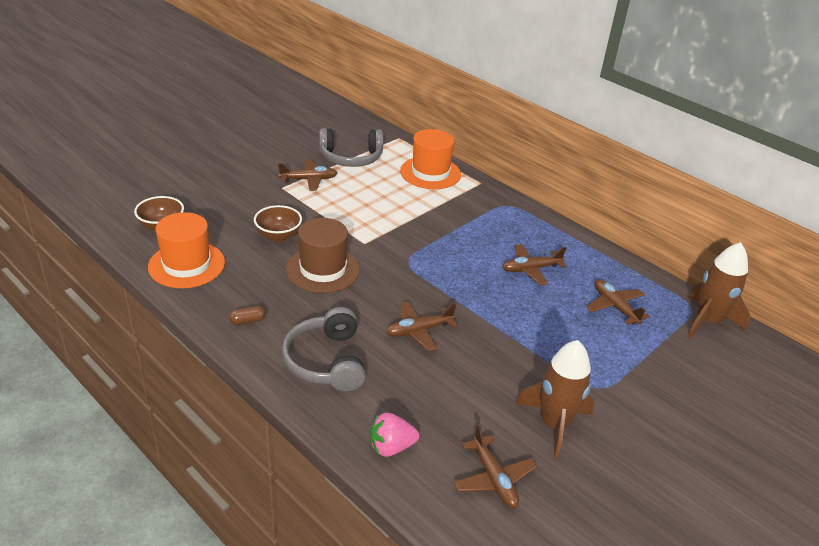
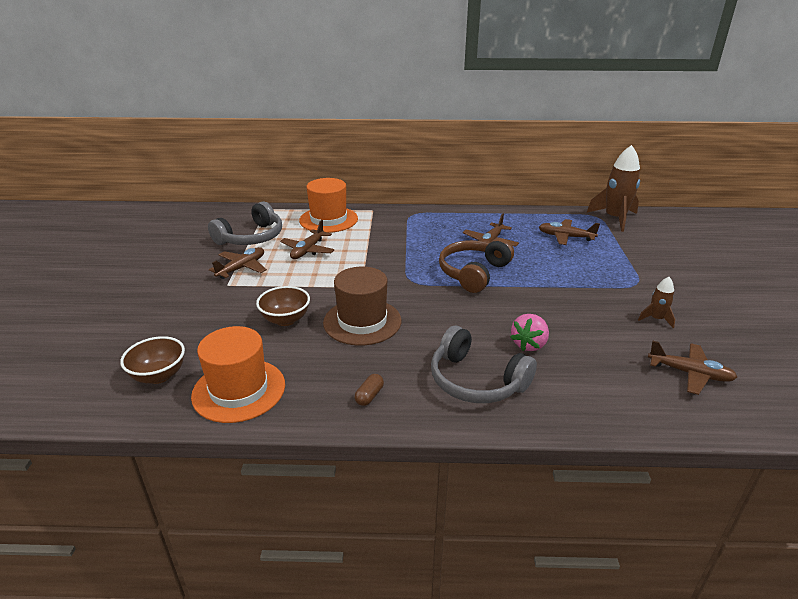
camera: 40 degrees left, 5 degrees down
pink strawberry [370,413,419,457] -> pink strawberry moved to [510,314,549,351]
brown plane [386,302,458,351] -> brown plane moved to [280,220,335,259]
brown rocket [516,340,594,460] -> brown rocket [638,277,675,328], size x0.50
none -> brown headphones [439,238,514,293]

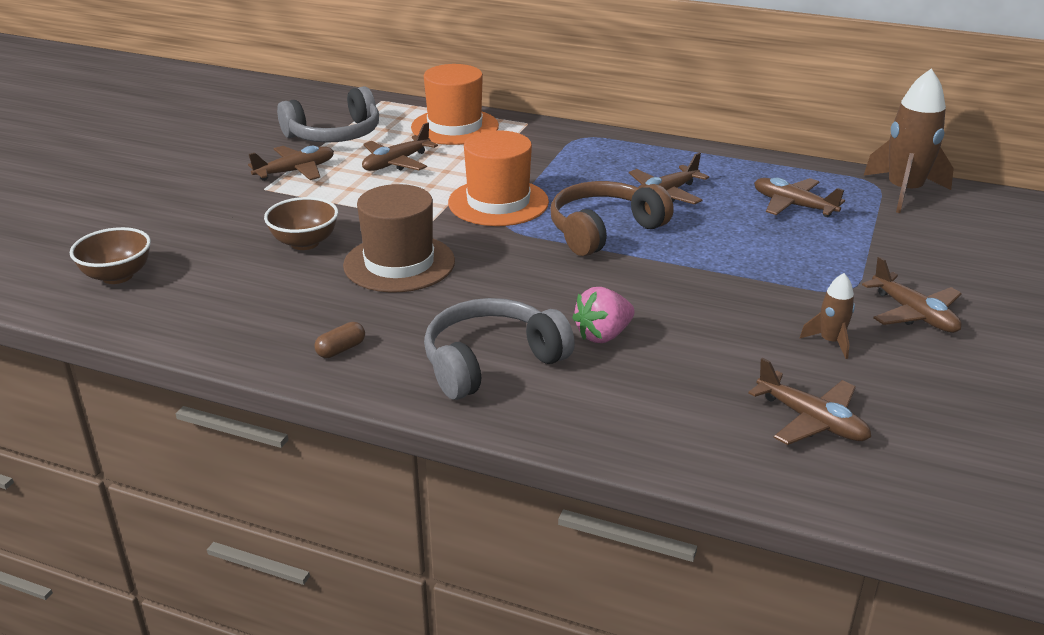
camera: 20 degrees right, 0 degrees up
orange hat [191,326,285,423] -> orange hat moved to [448,130,549,226]
grey headphones [431,326,537,403] -> grey headphones turned 90 degrees clockwise [424,298,575,400]
none -> brown plane [862,256,962,333]

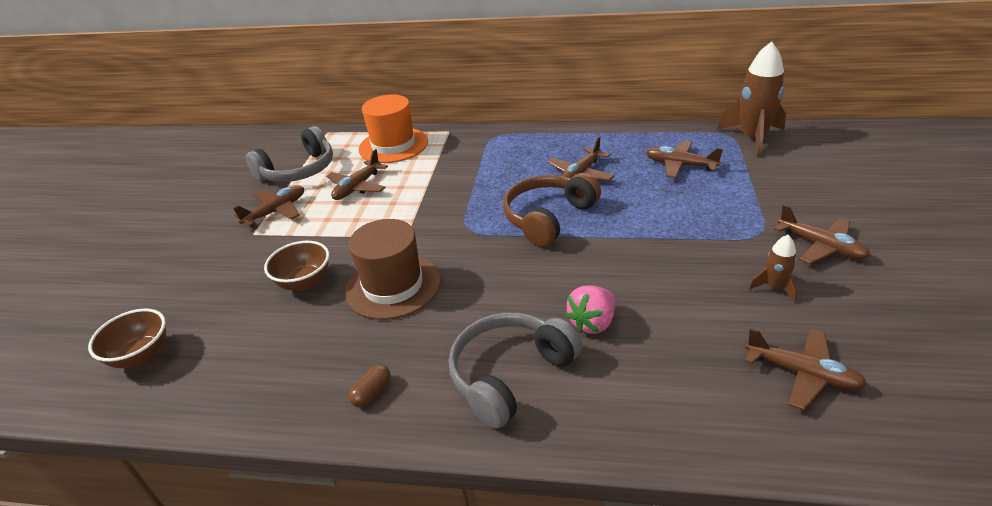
camera: 10 degrees left, 5 degrees up
orange hat [448,130,549,226] -> none

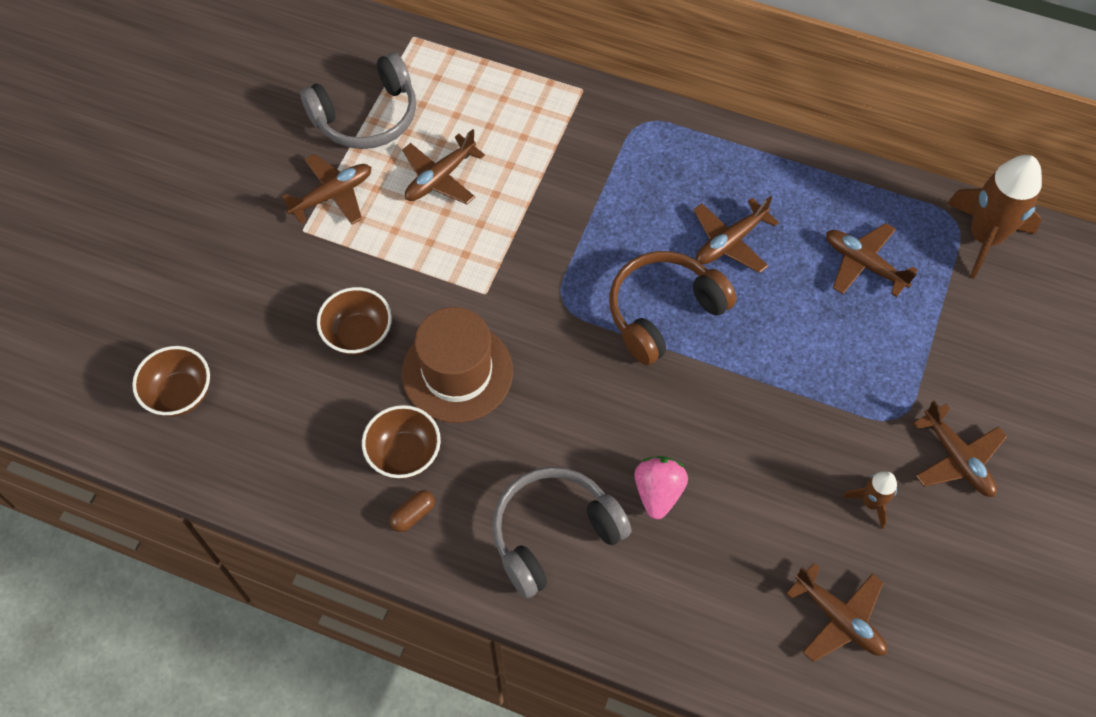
camera: 10 degrees right, 25 degrees up
orange hat [359,95,428,163] -> none
pink strawberry [565,285,615,334] -> pink strawberry turned 135 degrees clockwise [634,456,688,520]
none -> brown bowl [362,405,441,479]

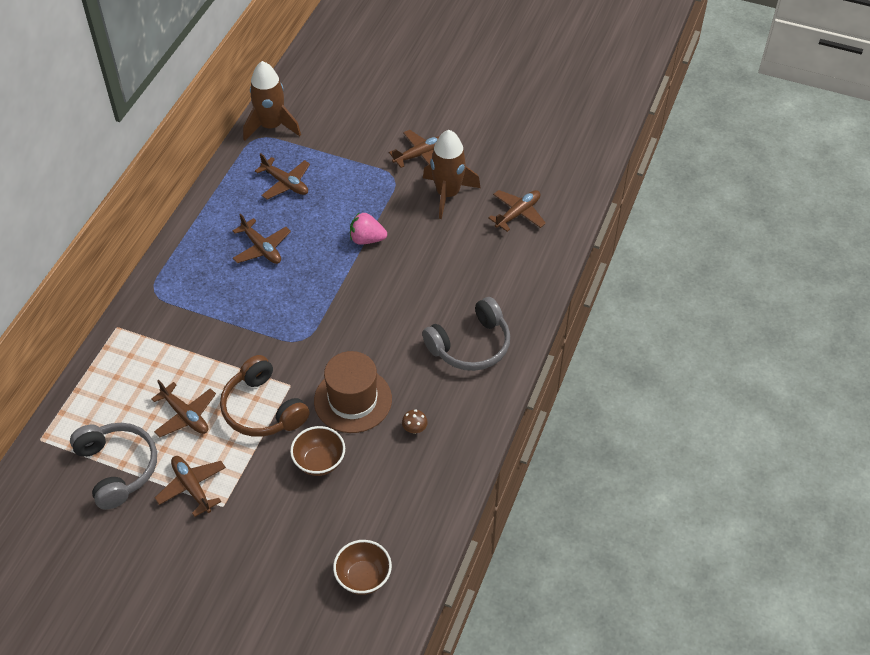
camera: 90 degrees left, 10 degrees down
brown bowl [362,405,441,479] -> brown mushroom [402,409,428,434]
brown capsule [389,490,435,532] -> none
grey headphones [492,467,632,598] -> grey headphones turned 90 degrees counterclockwise [422,297,510,371]
brown headphones [609,251,737,365] -> brown headphones moved to [220,355,310,437]
pink strawberry [634,456,688,520] -> pink strawberry moved to [350,212,387,245]
brown plane [826,223,918,297] -> brown plane turned 90 degrees counterclockwise [255,153,310,200]
brown rocket [843,471,897,529] -> brown rocket [423,130,481,219], size x2.01

